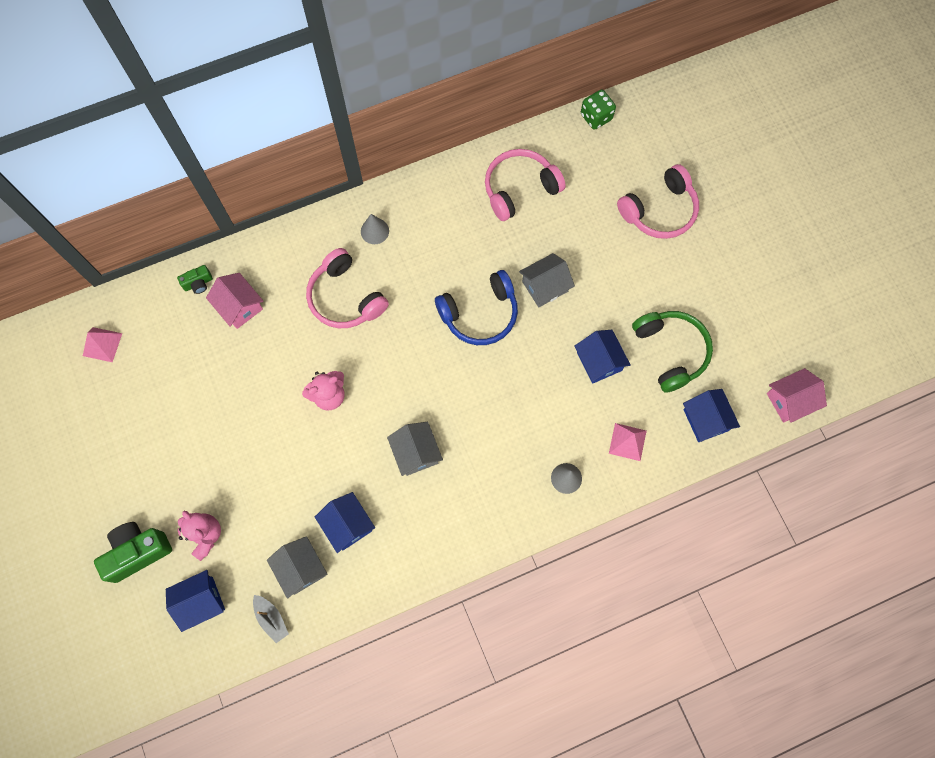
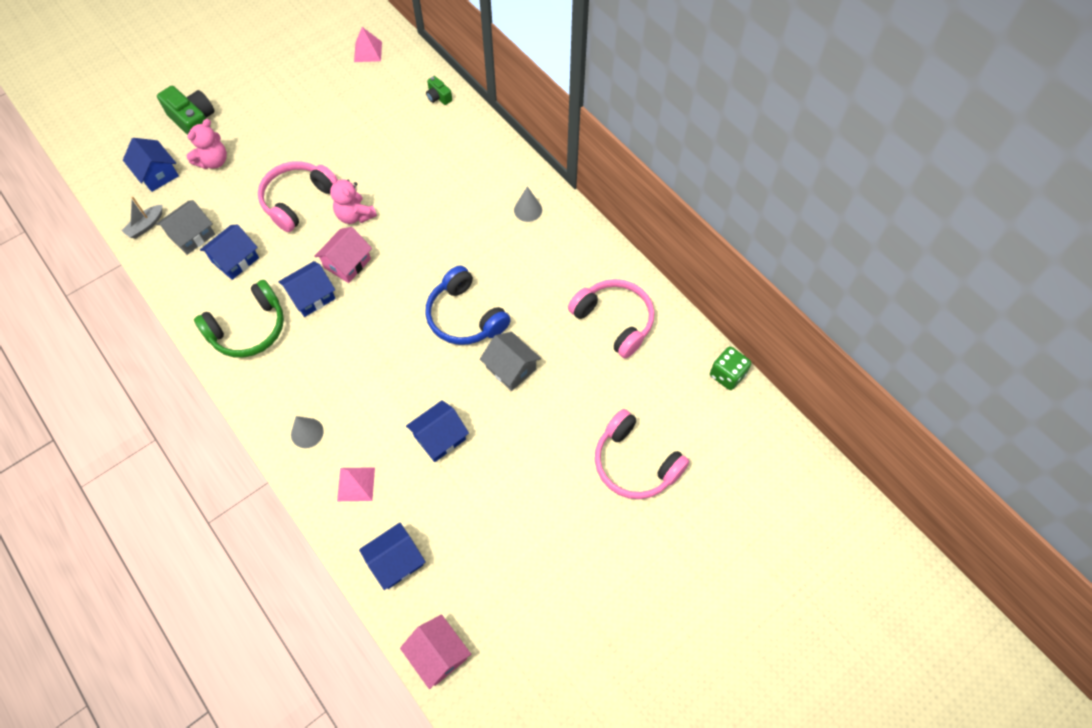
camera: 75 degrees right, 10 degrees down
pink house [206,273,263,329] -> pink house moved to [314,227,372,283]
pink headphones [306,248,389,328] -> pink headphones moved to [258,161,338,232]
grey house [387,422,443,476] -> blue house [279,261,336,317]
green headphones [632,311,713,393] -> green headphones moved to [194,280,284,358]

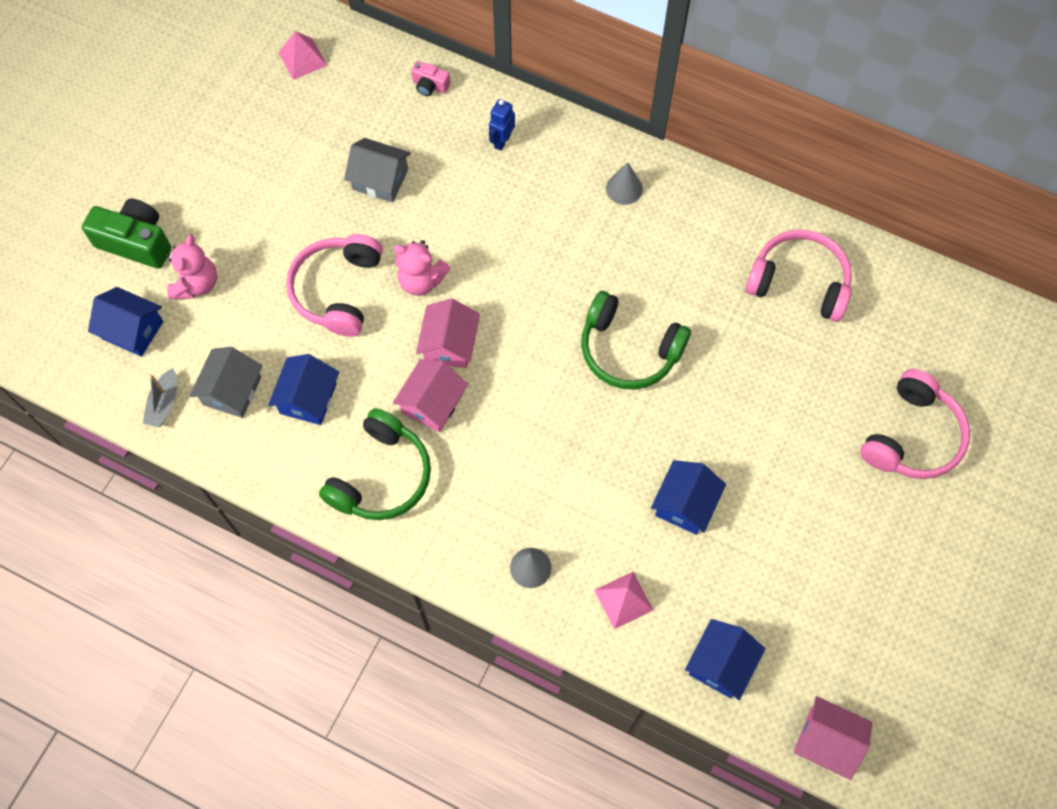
camera: 25 degrees left, 5 degrees up
blue house [279,261,336,317] -> pink house [393,359,468,432]
blue headphones [425,266,511,345] -> green headphones [581,291,691,390]
green camera [426,76,452,105] -> pink camera [411,61,450,96]
grey house [480,332,541,391] -> grey house moved to [344,138,411,203]
pink headphones [595,409,690,499] -> pink headphones turned 75 degrees counterclockwise [860,369,970,479]
green dice [710,346,751,390] -> none
none -> blue robot [489,99,515,151]

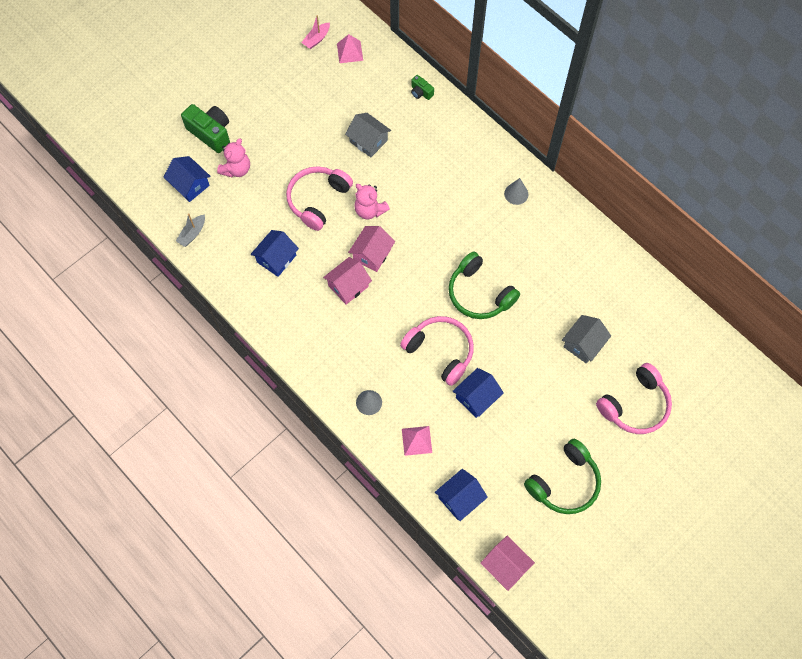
camera: 20 degrees right, 0 degrees up
grey house [190,347,263,418] -> grey house moved to [562,315,611,364]
green headphones [319,408,431,520] -> green headphones moved to [524,439,601,514]
pink camera [411,61,450,96] -> green camera [411,75,434,100]
blue robot [489,99,515,151] -> none
pink headphones [745,230,852,322] -> pink headphones moved to [400,316,474,386]
none -> pink boat [301,15,330,49]

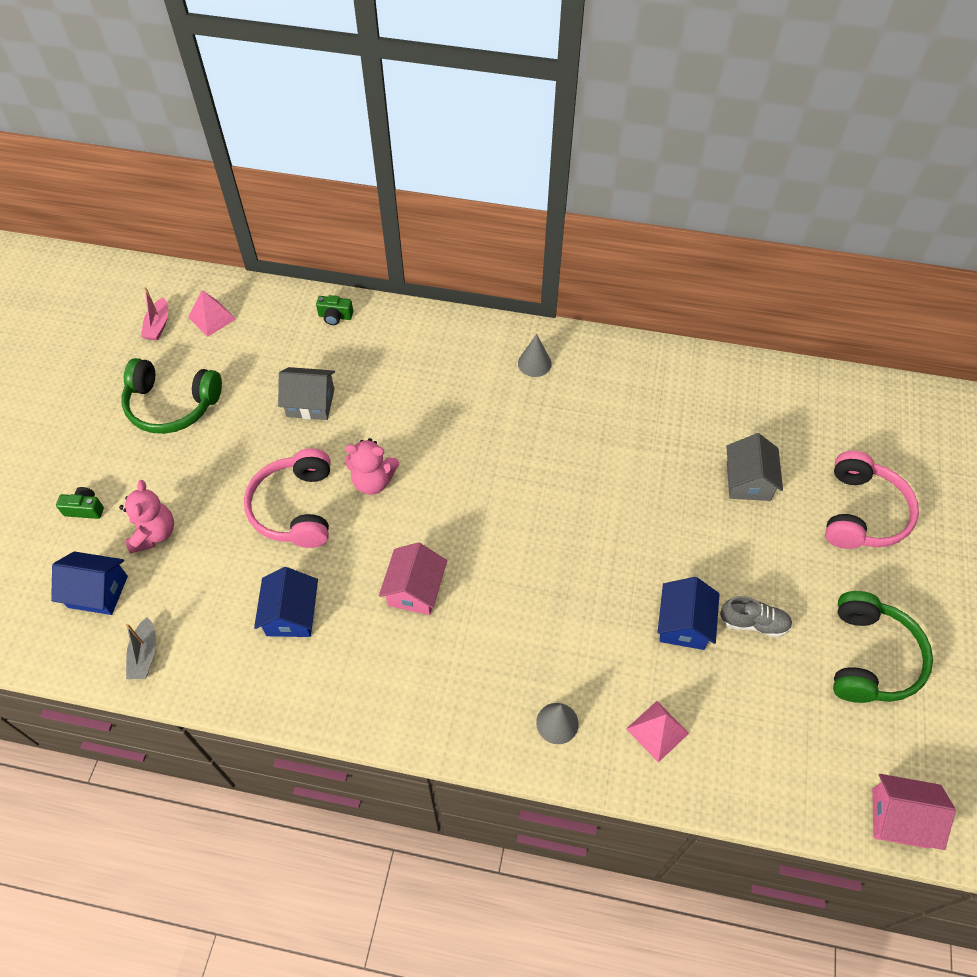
camera: 35 degrees left, 10 degrees down
green camera [181,104,230,153] -> green camera [56,487,104,519], size x0.51
pink house [348,226,395,272] -> none
pink headphones [400,316,474,386] -> none
blue house [435,469,488,521] -> none
green headphones [448,252,520,319] -> green headphones moved to [122,358,222,434]
none -> grey shoe [720,596,792,637]

